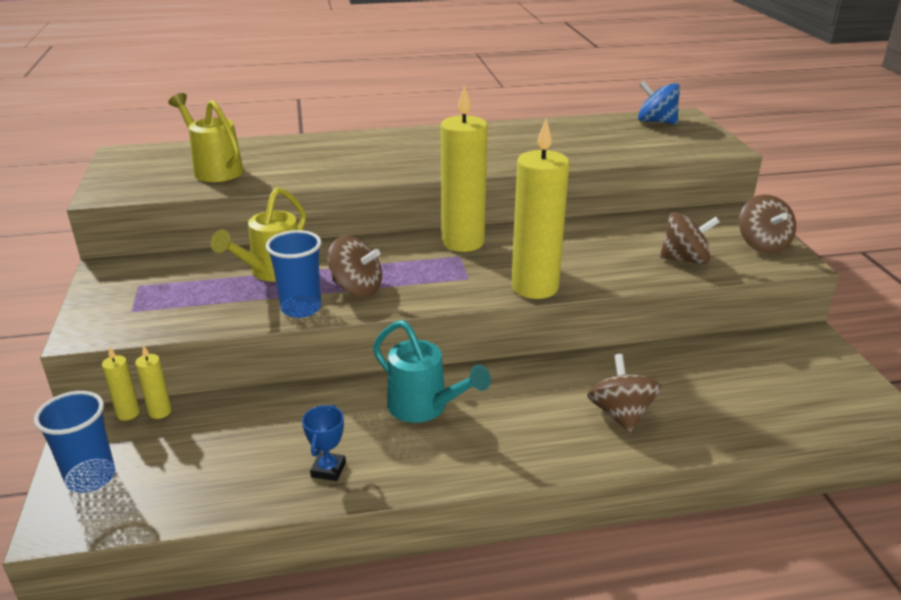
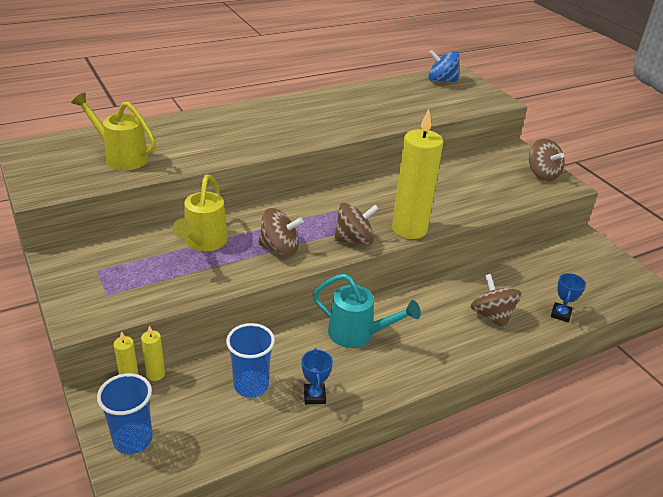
camera: 20 degrees left, 5 degrees up
blue cup [266,230,321,318] -> blue cup moved to [226,323,275,398]
yellow candle [441,85,488,252] -> none
brown spinning top [660,212,720,265] -> brown spinning top moved to [334,203,379,244]
none -> blue trophy [551,273,586,322]

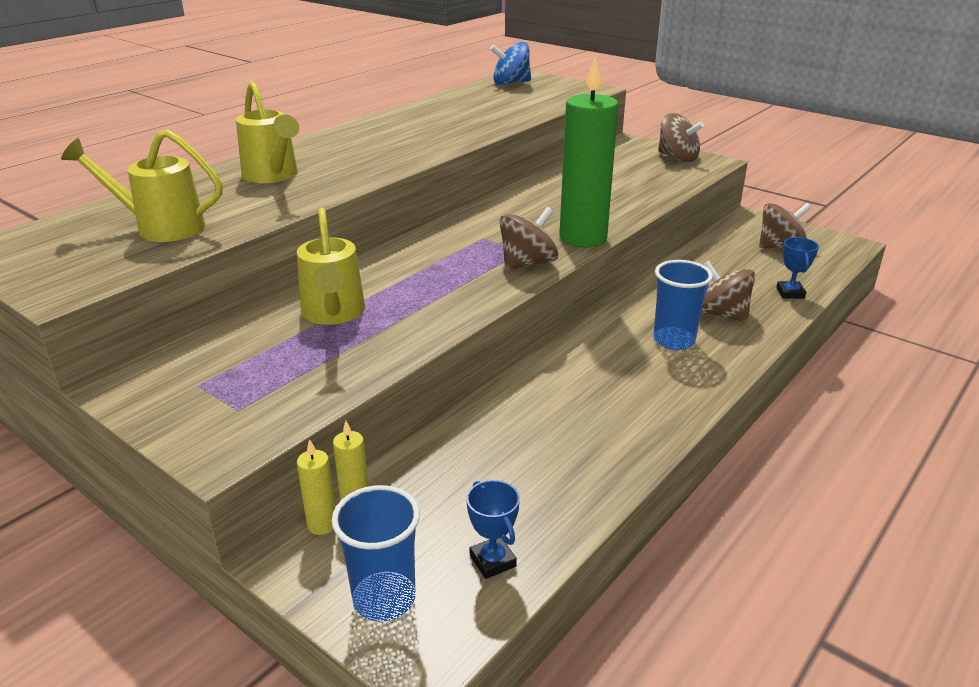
camera: 20 degrees left, 5 degrees down
blue cup [226,323,275,398] -> blue cup moved to [653,260,713,350]
brown spinning top [258,208,304,256] -> brown spinning top moved to [759,203,811,248]
blue trophy [301,348,333,404] -> blue trophy moved to [466,480,520,579]
turquoise watering can [313,274,421,348] -> none
yellow candle [392,109,443,239] -> green candle [559,57,618,248]
none -> yellow watering can [236,81,299,183]

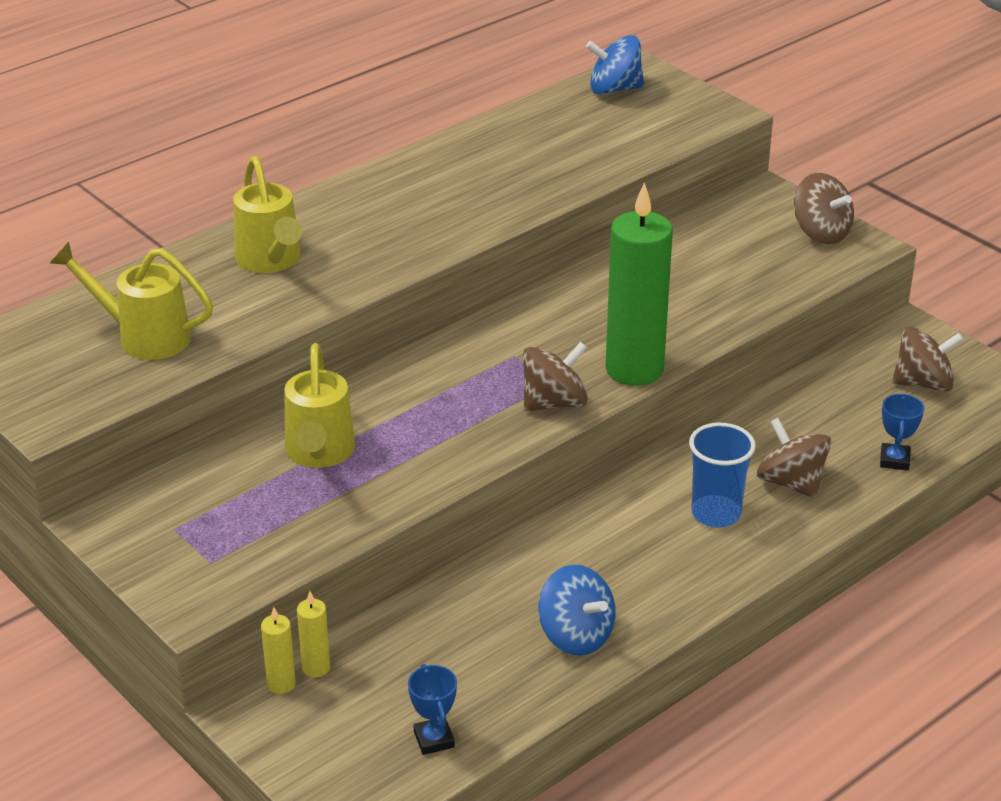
camera: 10 degrees right, 5 degrees up
blue cup [332,485,420,621] -> none
none -> blue spinning top [538,565,616,656]

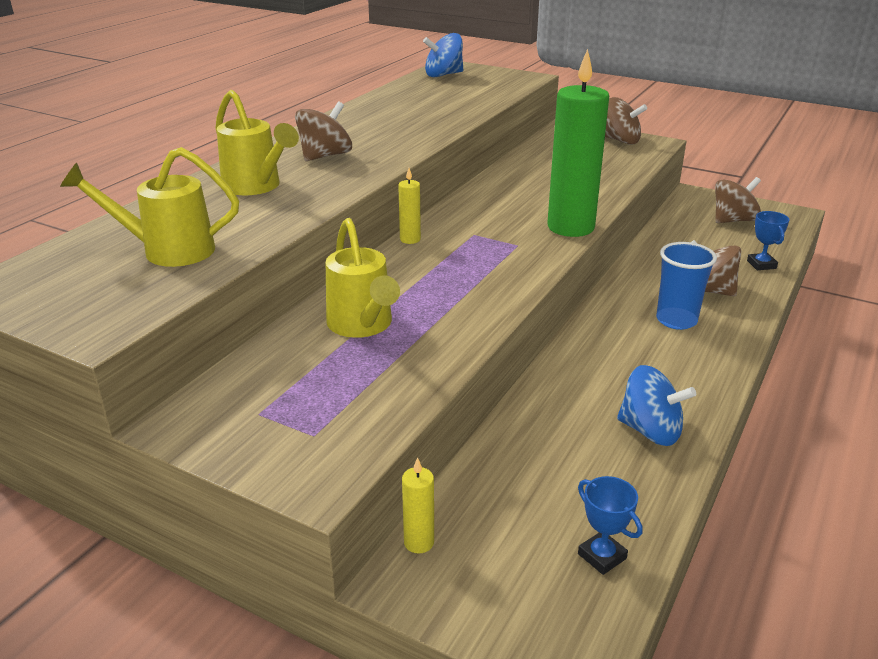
camera: 20 degrees left, 5 degrees down
yellow candle [297,591,330,678] -> yellow candle moved to [398,168,421,244]
brown spinning top [523,342,588,411] -> brown spinning top moved to [295,102,352,161]

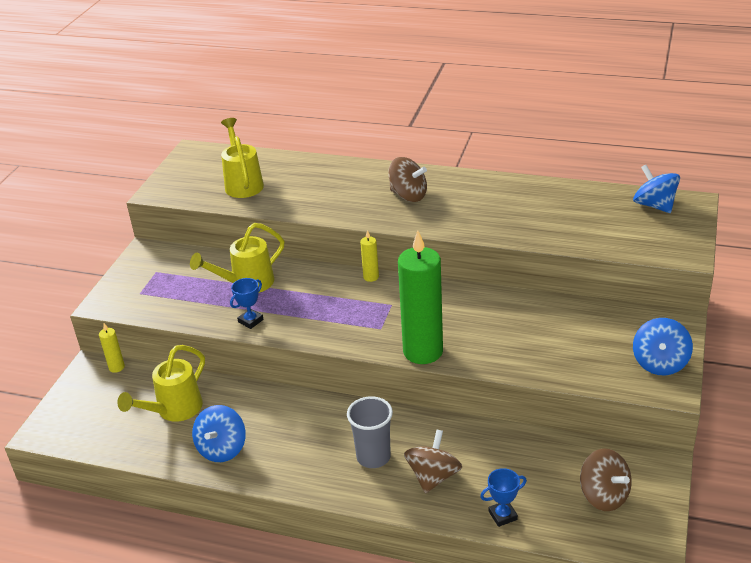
camera: 80 degrees right, 5 degrees up
yellow watering can [215,90,299,195] -> yellow watering can moved to [117,345,205,421]
blue trophy [578,476,642,575] -> blue trophy moved to [230,278,264,329]
brown spinning top [605,97,647,145] -> blue spinning top [633,318,693,375]
blue cup [656,242,717,330] -> grey cup [347,396,393,468]

